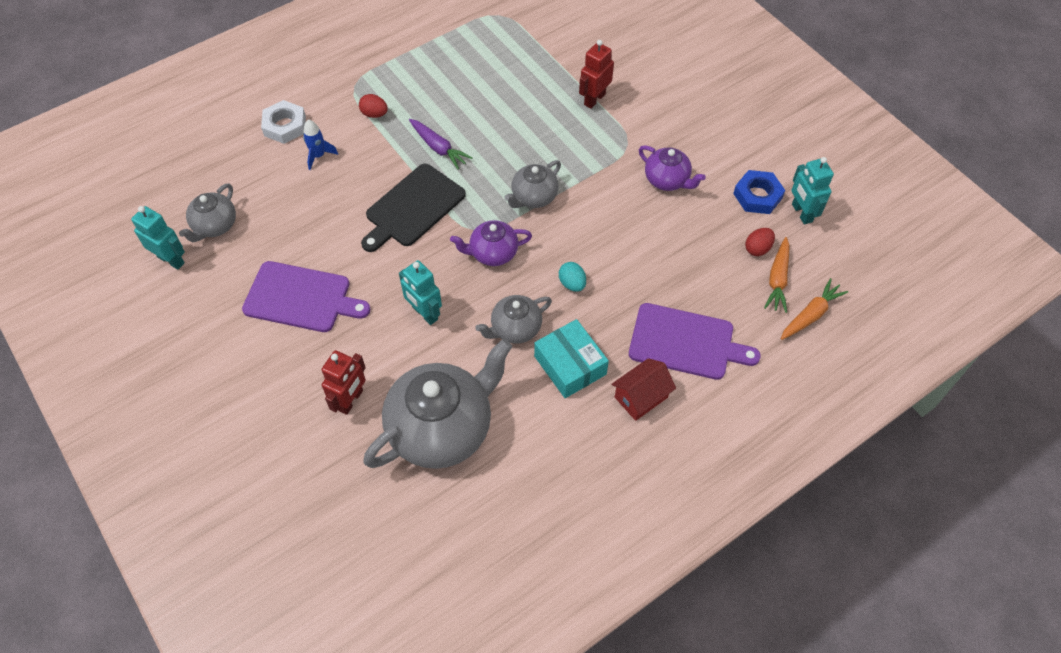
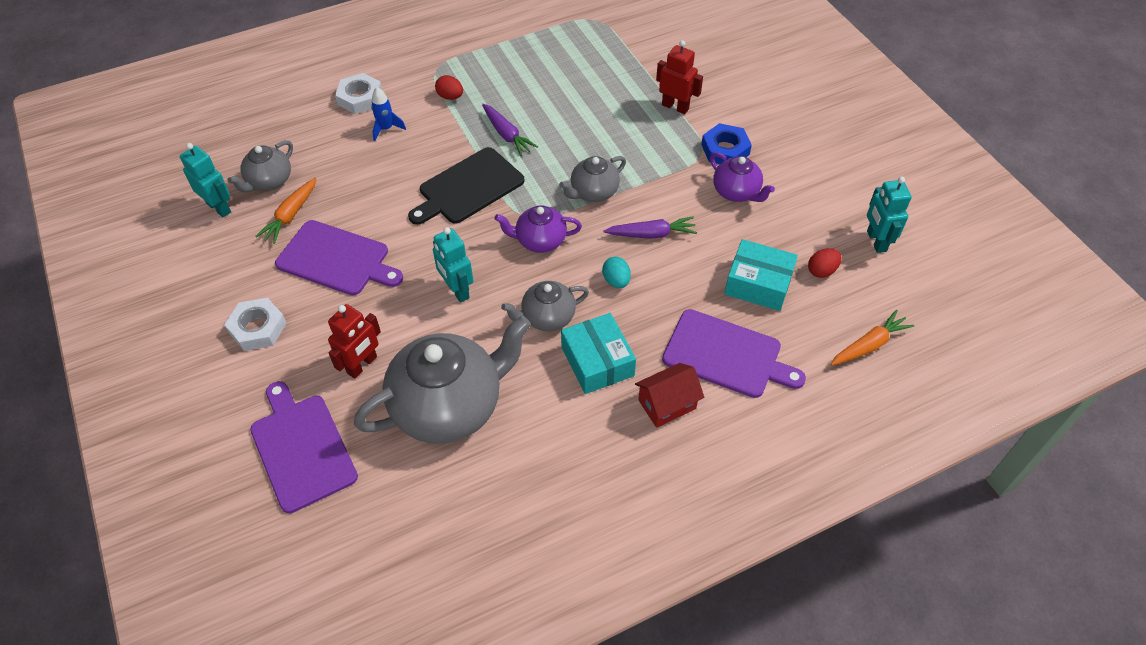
camera: 10 degrees right, 5 degrees down
red robot [579,40,614,109] -> red robot turned 75 degrees clockwise [656,40,703,114]
blue nut [733,170,785,214] -> blue nut moved to [701,123,752,164]
orange carrot [764,237,789,313] -> orange carrot moved to [255,178,317,244]
none -> white nut [224,298,287,351]
none -> purple cutting board [250,381,358,513]
none -> purple carrot [604,216,697,239]
none -> turquoise box [724,239,798,311]

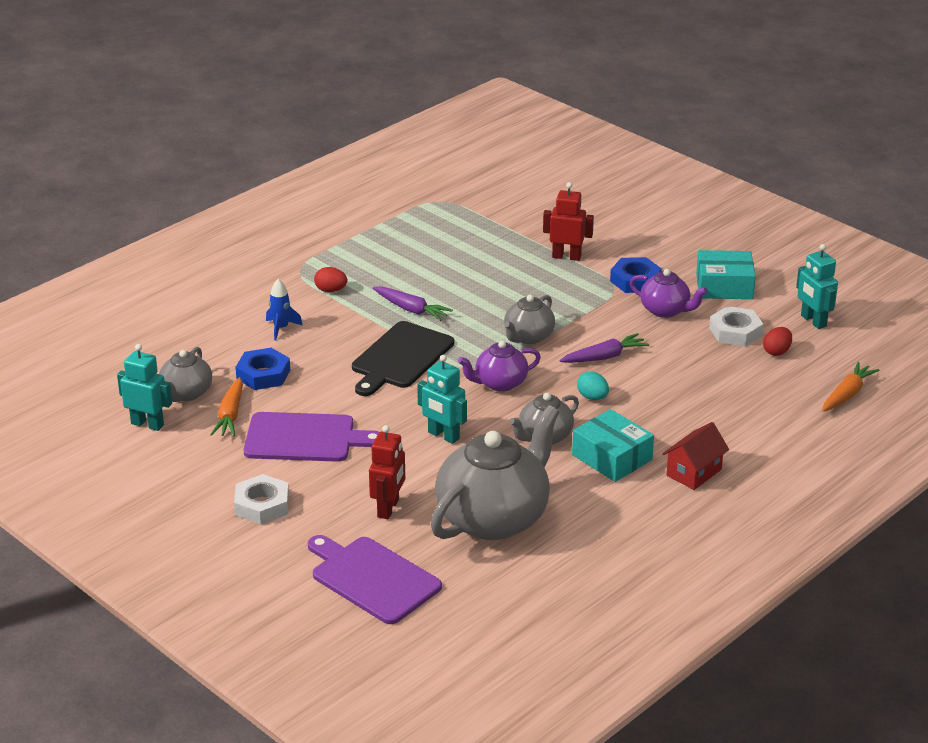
camera: 20 degrees left, 20 degrees down
white nut [335,73,382,114] -> white nut moved to [709,306,763,346]
purple cutting board [662,309,806,398] -> none
turquoise box [724,239,798,311] -> turquoise box moved to [696,250,756,299]
none -> blue nut [236,348,290,390]

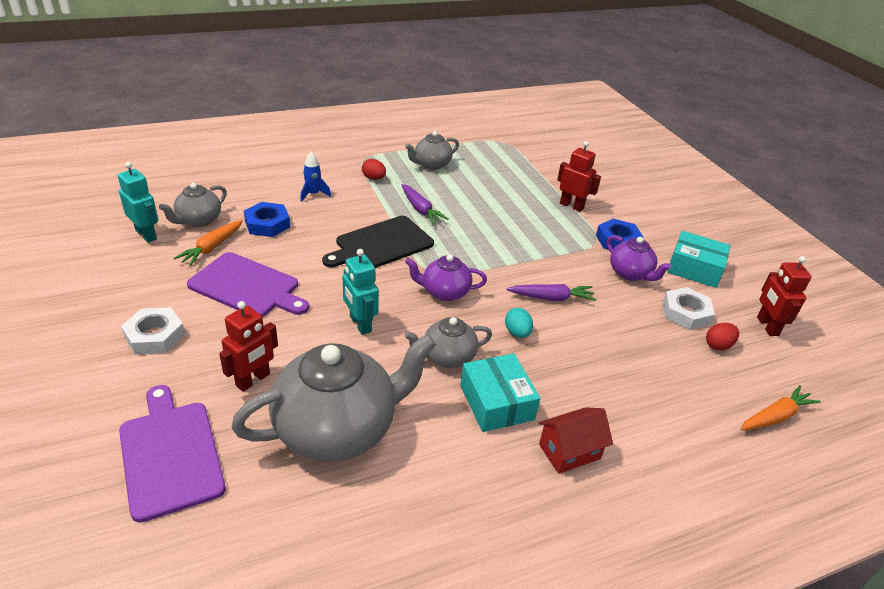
camera: 20 degrees right, 5 degrees up
grey teapot [504,295,555,344] -> grey teapot moved to [405,131,459,170]
turquoise robot [796,244,838,329] -> red robot [757,256,812,336]

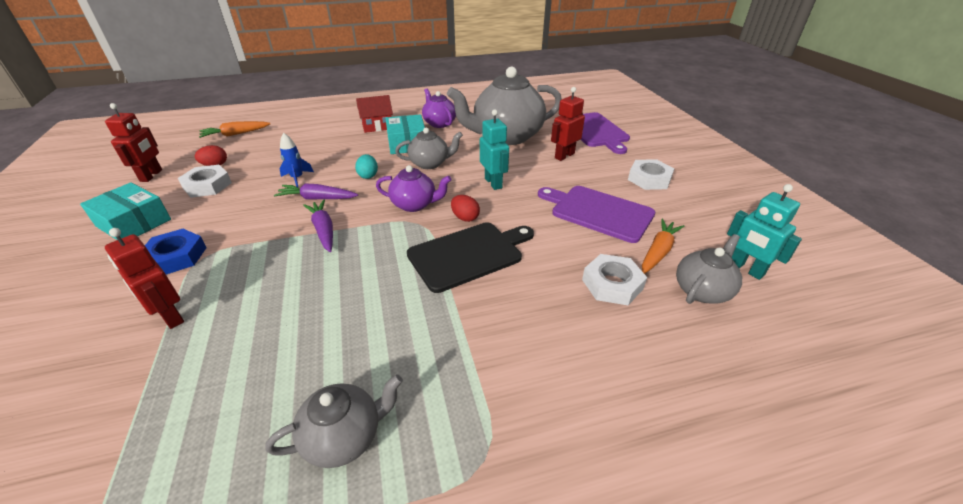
camera: 170 degrees left, 0 degrees up
blue nut [244,202,290,237] -> white nut [582,254,647,305]
blue rocket [300,152,331,202] -> blue rocket moved to [280,133,314,187]
red egg [362,159,386,180] -> red egg moved to [451,195,480,222]
purple carrot [402,184,449,225] -> purple carrot moved to [303,199,333,252]
purple teapot [607,235,672,281] -> purple teapot moved to [422,89,456,128]

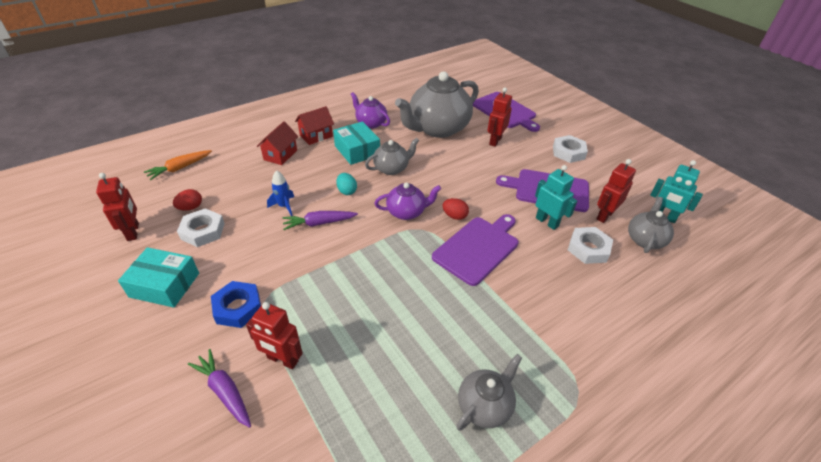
camera: 20 degrees left, 5 degrees up
purple carrot [303,199,333,252] -> purple carrot moved to [188,349,251,428]
black cutting board [407,222,534,293] -> purple cutting board [432,214,518,286]
turquoise robot [480,109,509,190] -> turquoise robot moved to [535,165,577,230]
orange carrot [642,219,685,274] -> red robot [597,159,636,223]
none -> red house [257,121,298,165]

